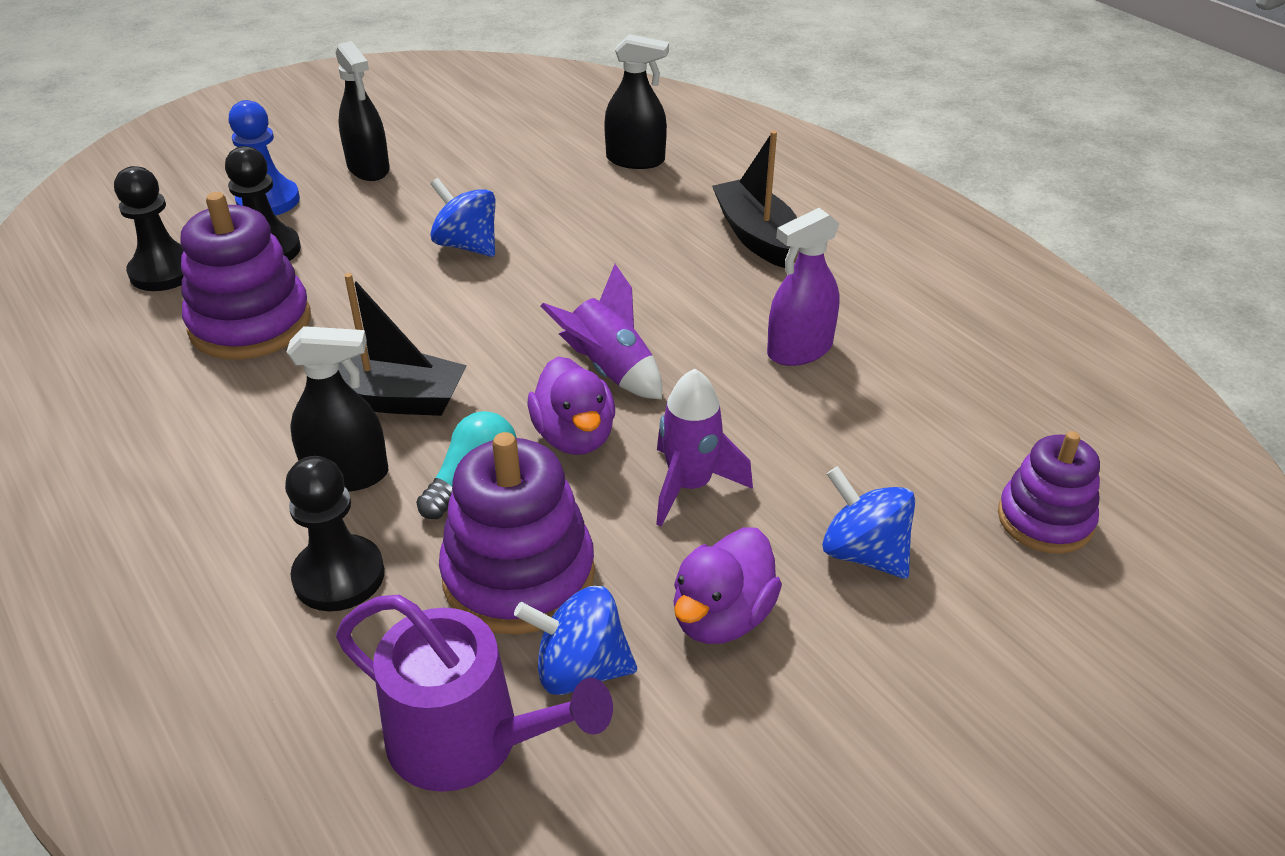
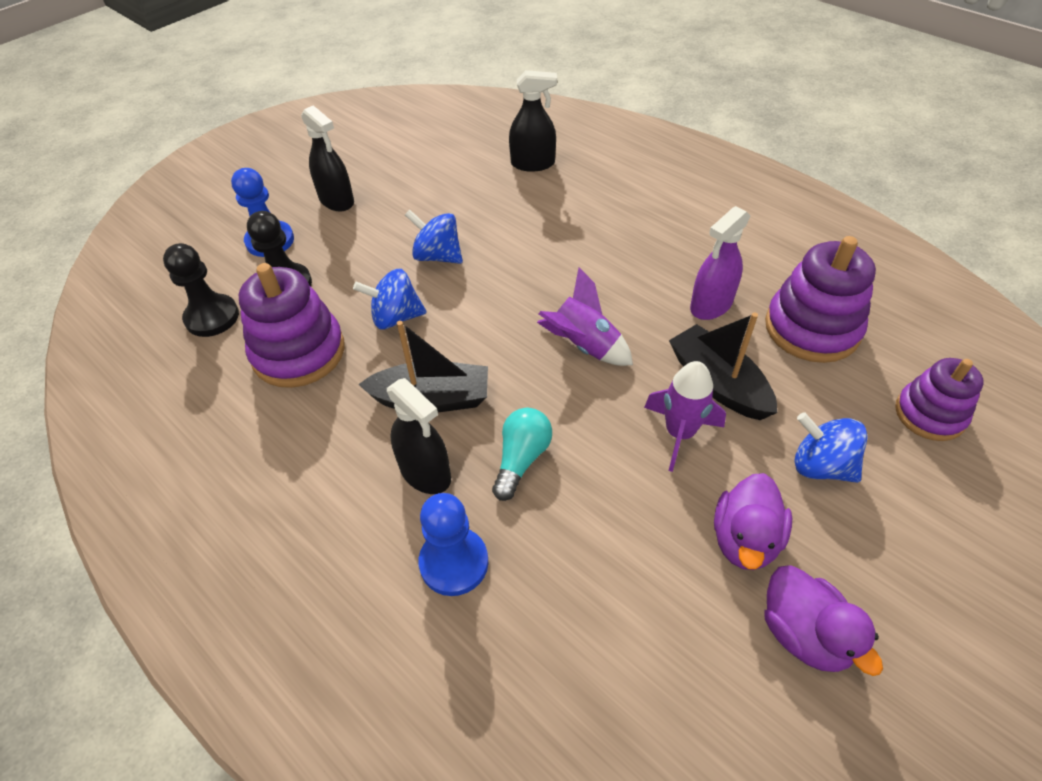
camera: 10 degrees left, 10 degrees up
black pawn [285,456,385,611] -> blue pawn [419,493,488,596]
black spray bottle [287,326,388,492] -> black spray bottle turned 60 degrees clockwise [387,378,451,494]
purple watering can [336,595,613,792] -> none
purple stacking toy [439,432,595,635] -> purple stacking toy moved to [765,236,876,363]
blue spinning top [514,586,637,695] -> blue spinning top moved to [353,269,427,329]
purple duck [527,357,615,455] -> purple duck moved to [764,565,883,676]
black boat [712,131,797,268] -> black boat moved to [669,312,777,420]

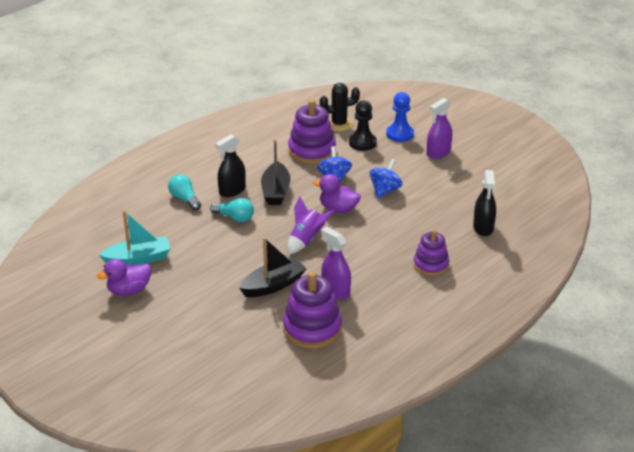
camera: 90 degrees right, 15 degrees down
black pawn [163,243,239,337] -> black cactus [320,83,360,131]
black spray bottle [301,105,354,211] -> purple spray bottle [427,98,452,159]
blue pawn [419,493,488,596] -> turquoise light bulb [168,174,201,210]
purple rocket [644,361,726,472] -> none
purple duck [714,473,792,570] -> purple duck moved to [313,174,361,213]
blue spinning top [794,412,867,483] -> none
purple stacking toy [895,358,984,441] -> purple stacking toy moved to [413,230,449,276]
none -> turquoise boat [99,211,170,265]

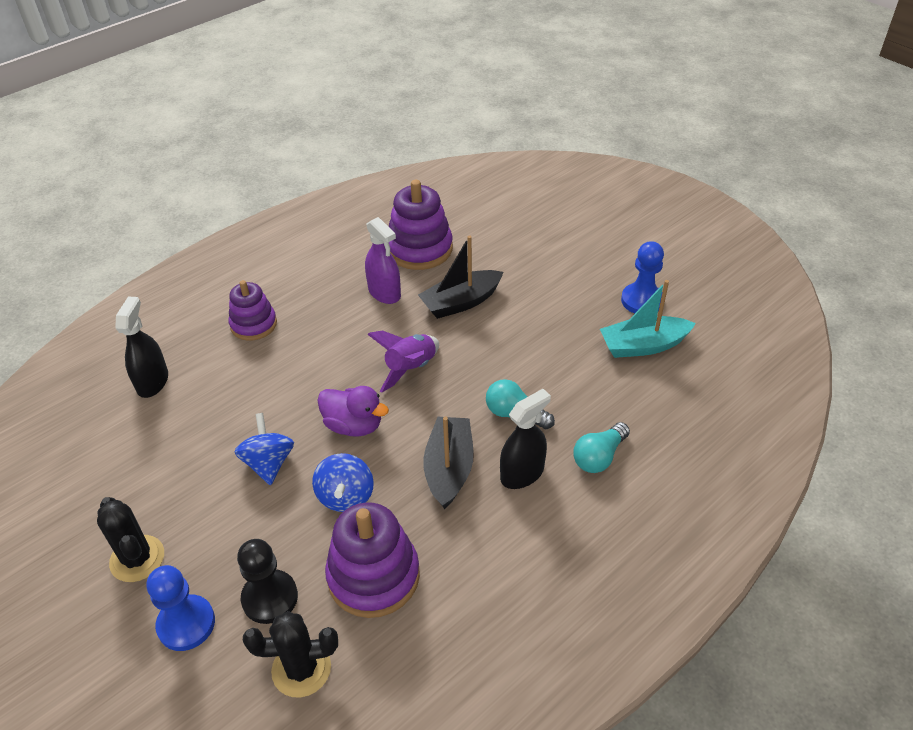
camera: 175 degrees left, 10 degrees up
purple duck [97,259,151,296] -> blue pawn [621,241,664,314]
turquoise light bulb [168,174,201,210] -> turquoise light bulb turned 75 degrees clockwise [573,422,630,473]
blue spinning top [370,159,402,198] -> blue spinning top turned 135 degrees clockwise [234,413,294,485]
purple spray bottle [427,98,452,159] -> black cactus [97,497,164,582]

